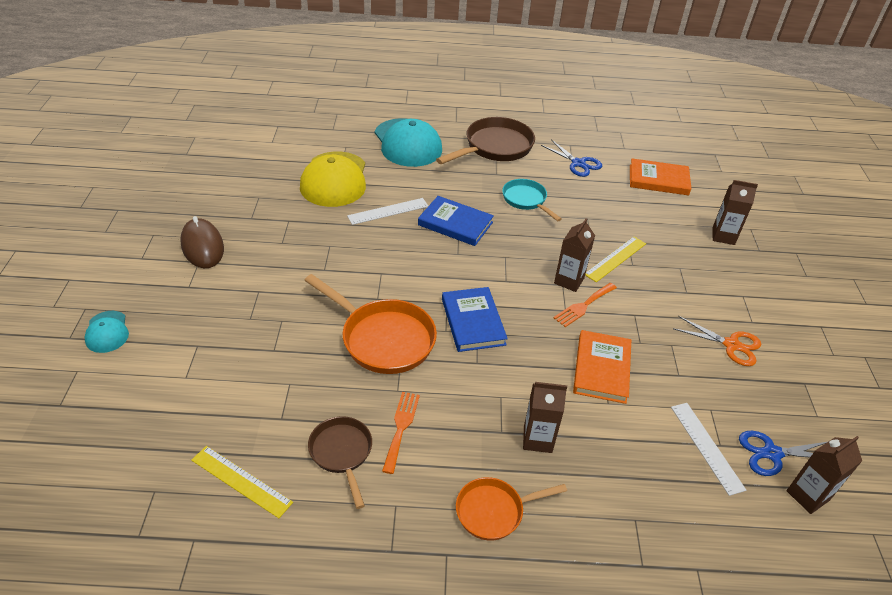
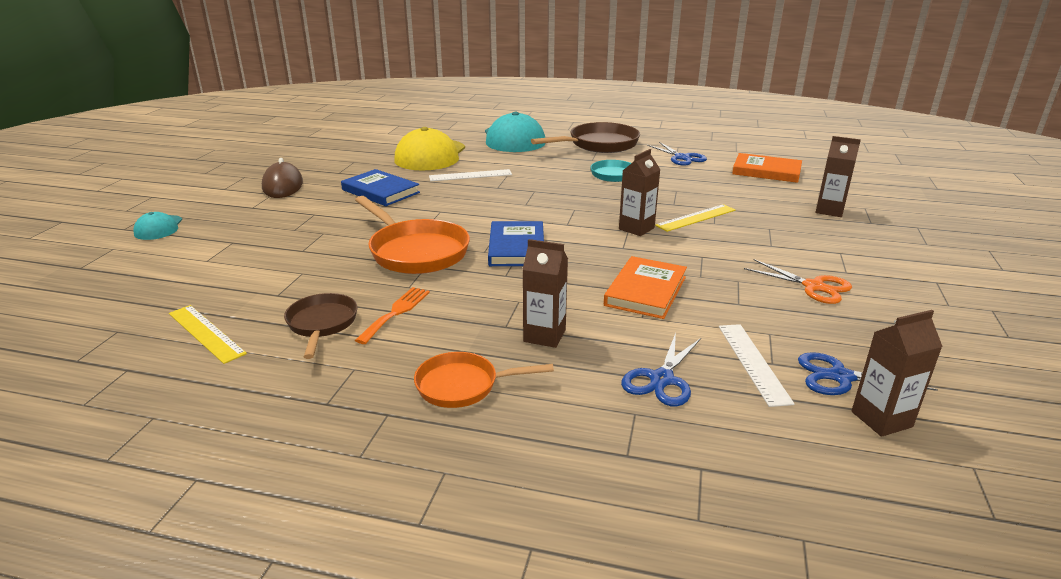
camera: 15 degrees right, 15 degrees down
blue book [418,196,494,246] -> blue book moved to [341,169,420,206]
orange fork [554,283,617,327] -> none
none -> blue scissors [621,333,701,406]

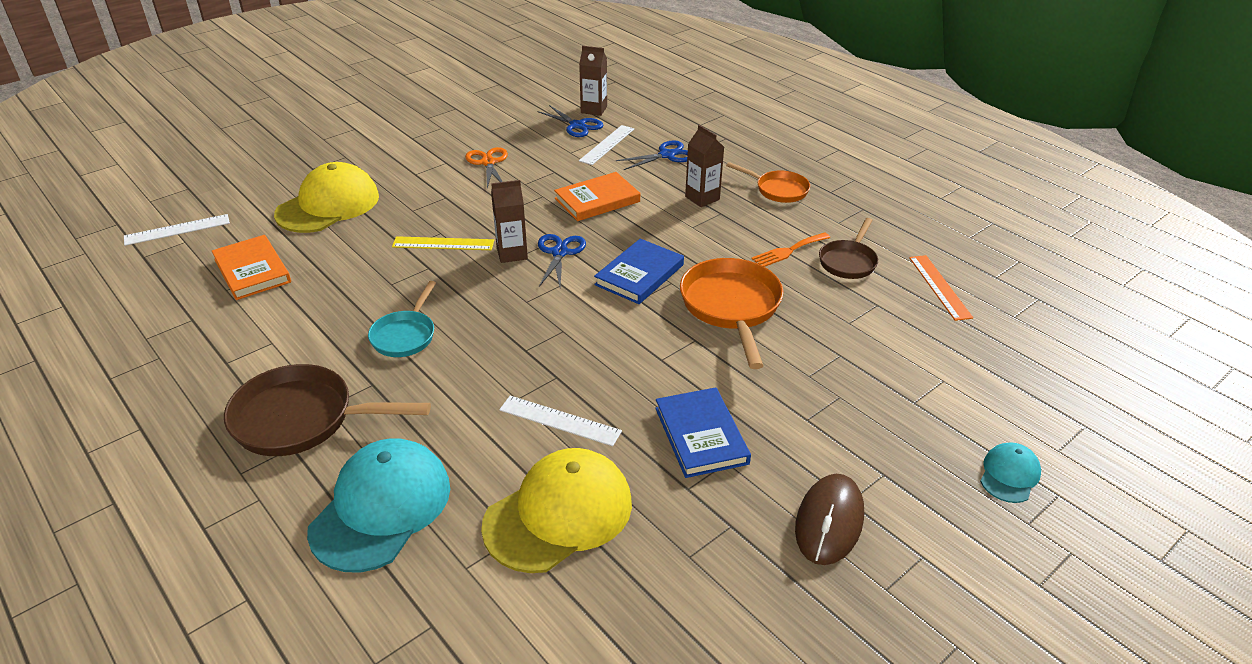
camera: 145 degrees left, 10 degrees up
yellow ruler [169,305,247,364] -> orange ruler [909,255,973,321]
blue scissors [647,142,707,166] -> blue scissors moved to [538,234,586,287]
brown carton [815,136,861,217] -> yellow cap [274,162,379,233]
none -> white ruler [124,214,230,246]

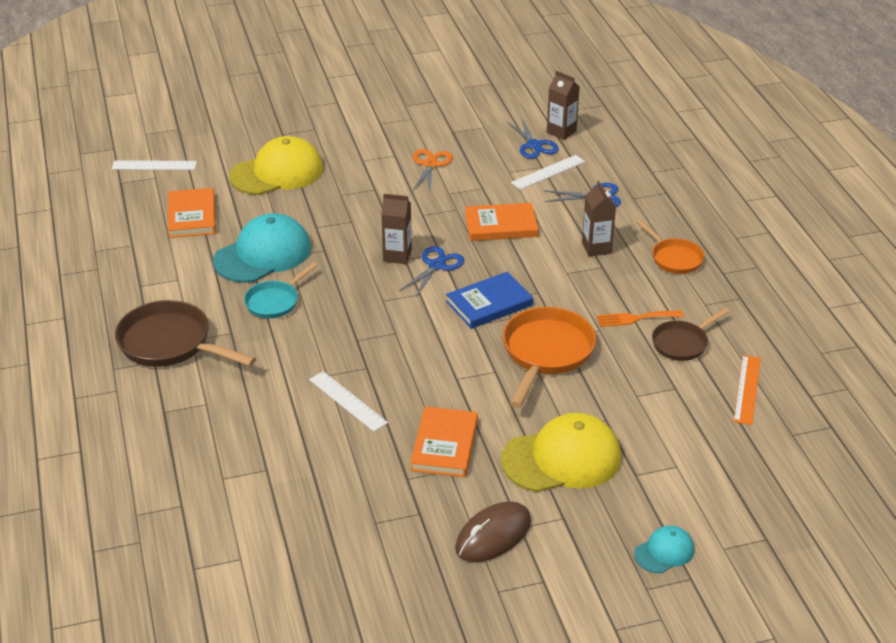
camera: 25 degrees right, 0 degrees up
turquoise cap [307,438,450,572] -> turquoise cap moved to [213,213,311,283]
yellow ruler [392,236,494,250] -> none
yellow cap [481,448,632,573] -> yellow cap moved to [501,413,621,492]
blue book [655,387,751,478] -> orange book [410,406,478,477]

